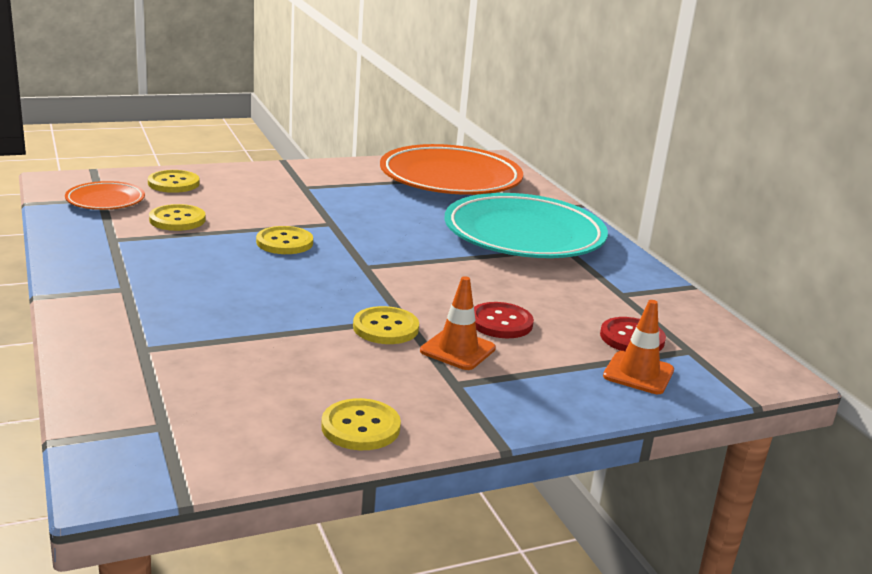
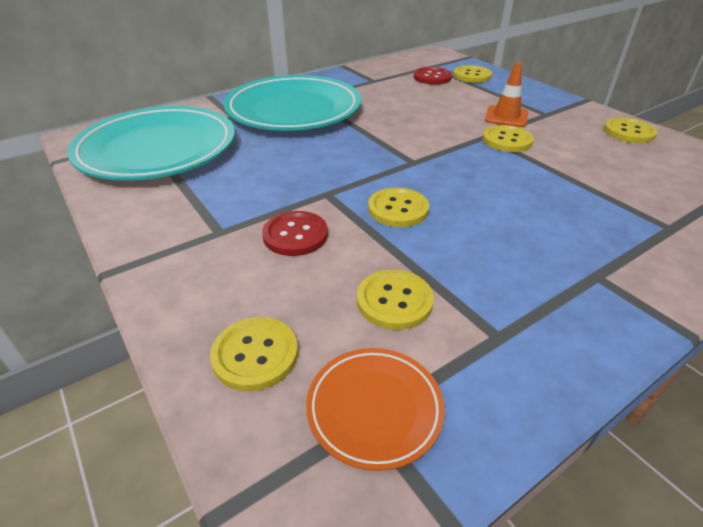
camera: 100 degrees left, 15 degrees up
orange plate [380,144,523,195] -> turquoise plate [67,106,235,181]
red button [474,302,534,338] -> red button moved to [262,211,328,256]
orange traffic cone [603,300,674,394] -> yellow button [453,65,492,83]

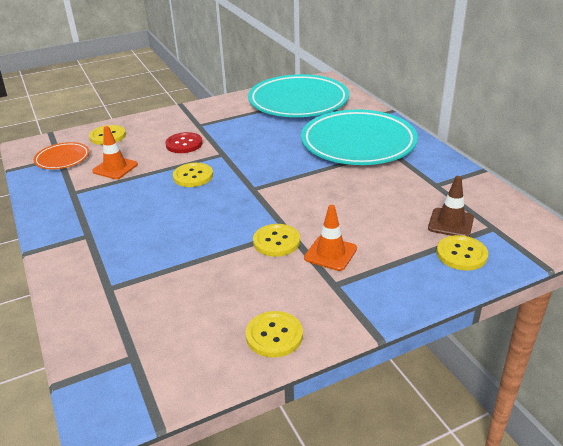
camera: 100 degrees right, 5 degrees down
yellow button [357,270,434,330] -> orange traffic cone [92,126,138,179]
red button [414,67,452,85] -> brown traffic cone [428,176,474,237]

